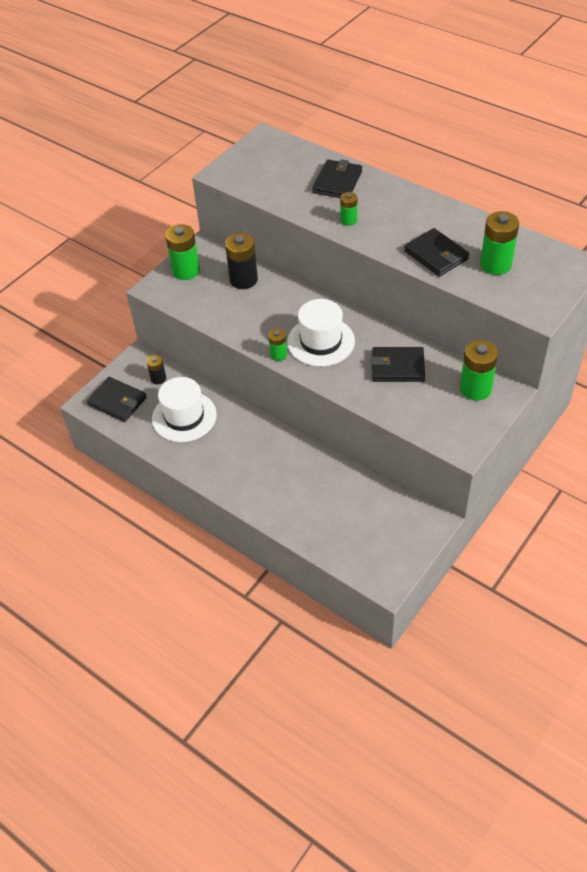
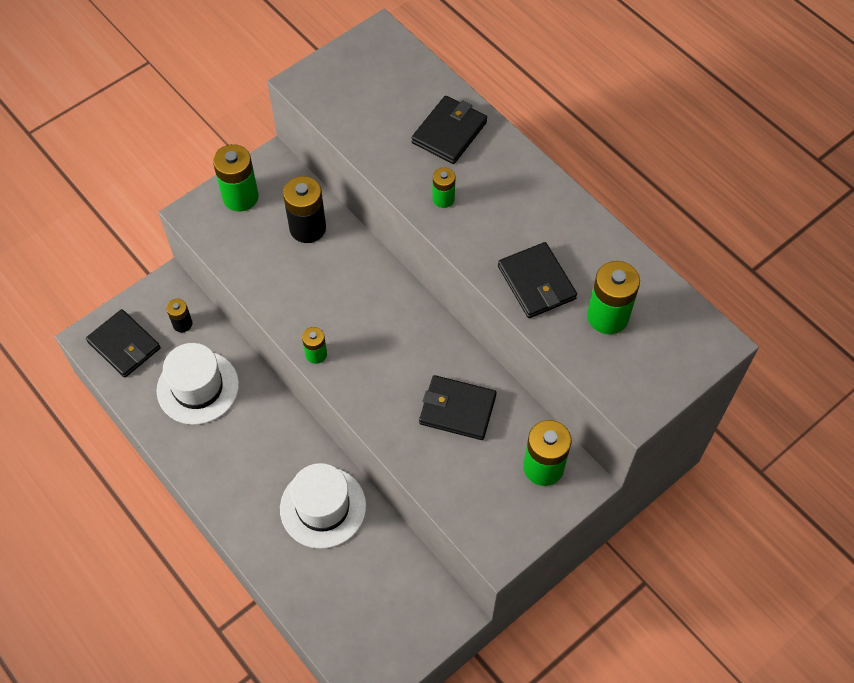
camera: 10 degrees right, 10 degrees up
white hat [287,299,355,367] -> white hat moved to [280,463,366,549]

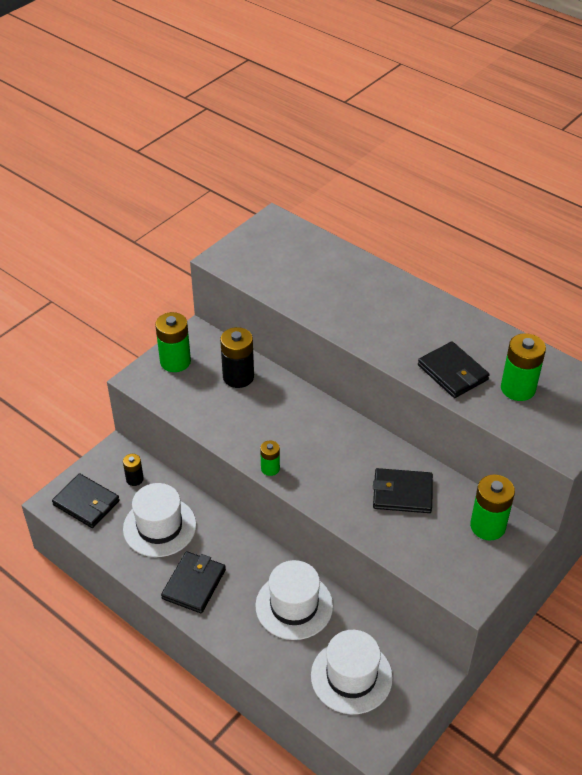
camera: 10 degrees left, 15 degrees down
black wallet [411,96,487,164] -> black wallet moved to [161,551,226,613]
green battery [433,167,455,208] -> none
none -> white hat [311,630,393,714]

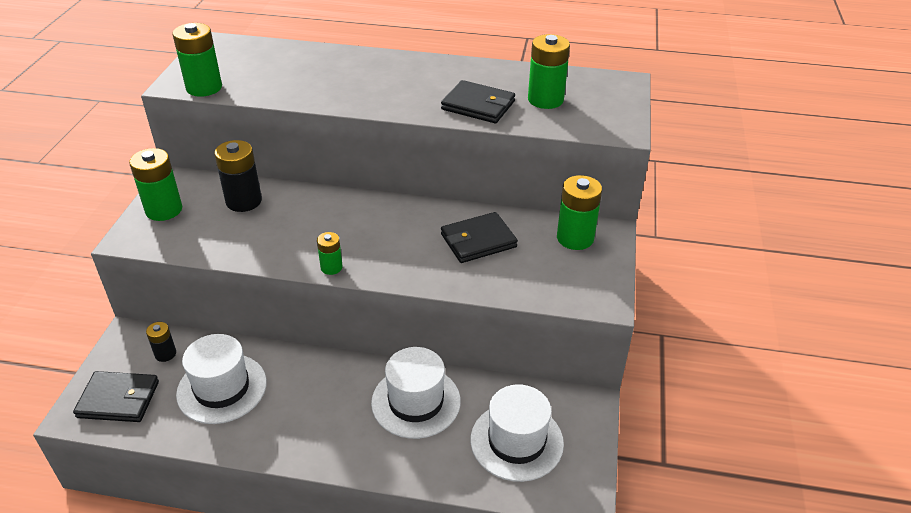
camera: 30 degrees left, 5 degrees down
black wallet [161,551,226,613] -> none
none -> green battery [172,23,222,97]

